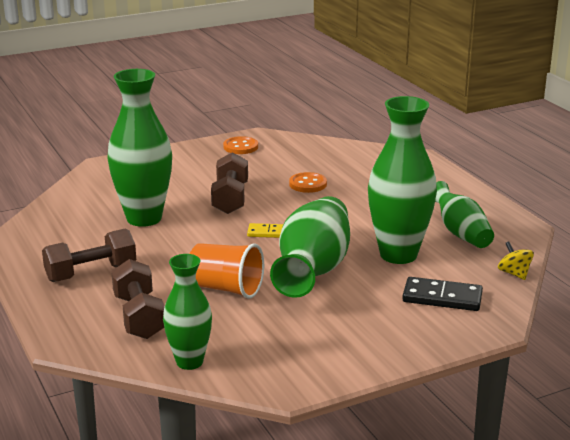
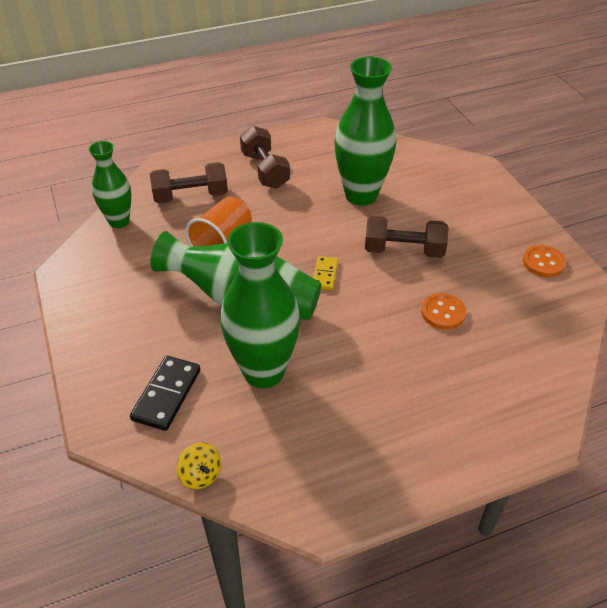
camera: 95 degrees right, 20 degrees up
green vase [435,181,494,248] -> none
yellow spinning top [498,241,534,280] -> yellow spinning top turned 75 degrees clockwise [176,443,221,489]

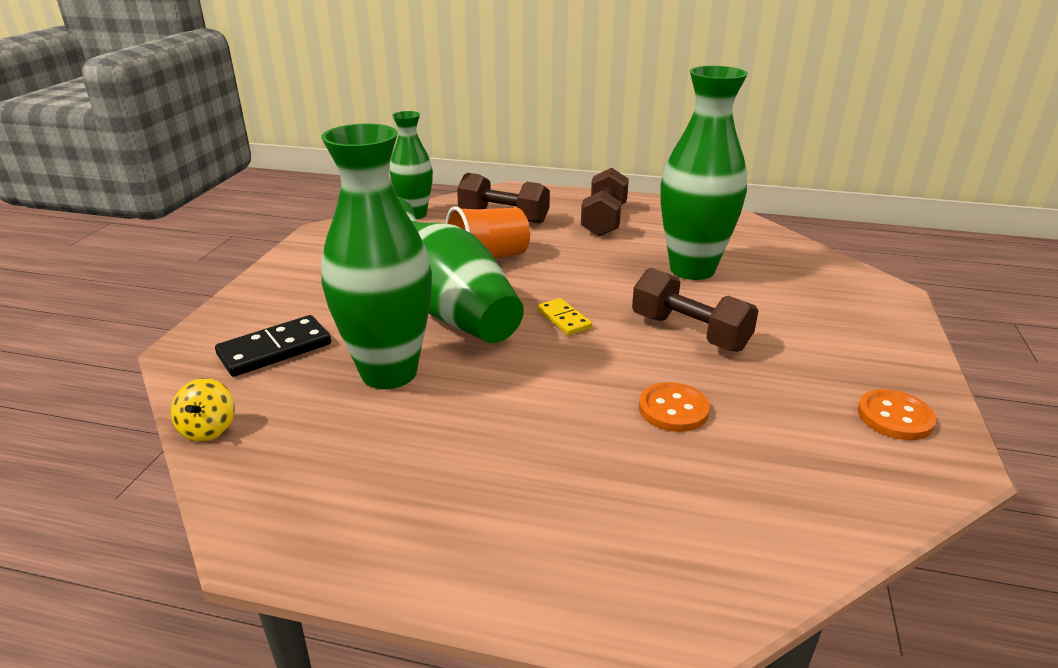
camera: 35 degrees right, 15 degrees down
yellow domino [313,256,338,290] -> yellow domino turned 75 degrees counterclockwise [537,298,592,335]

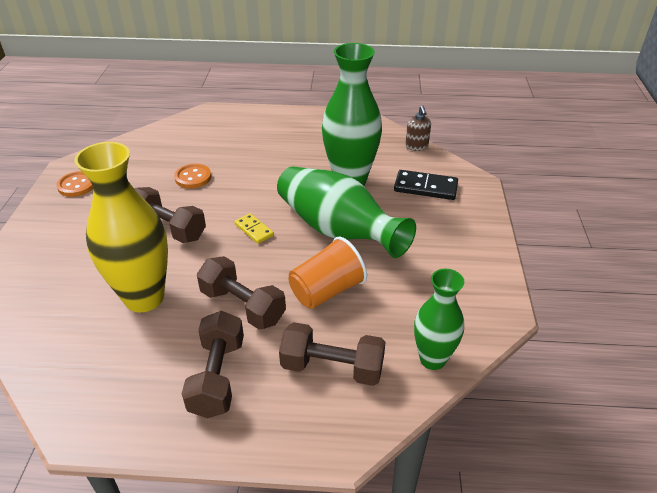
camera: 170 degrees right, 10 degrees up
yellow spinning top [171,378,235,442] -> brown soap dispenser [405,105,431,151]
black domino [215,315,331,377] -> black domino turned 60 degrees clockwise [394,170,458,200]
green vase [661,66,748,280] -> yellow vase [75,142,168,312]
none -> brown dumbbell [197,256,286,330]

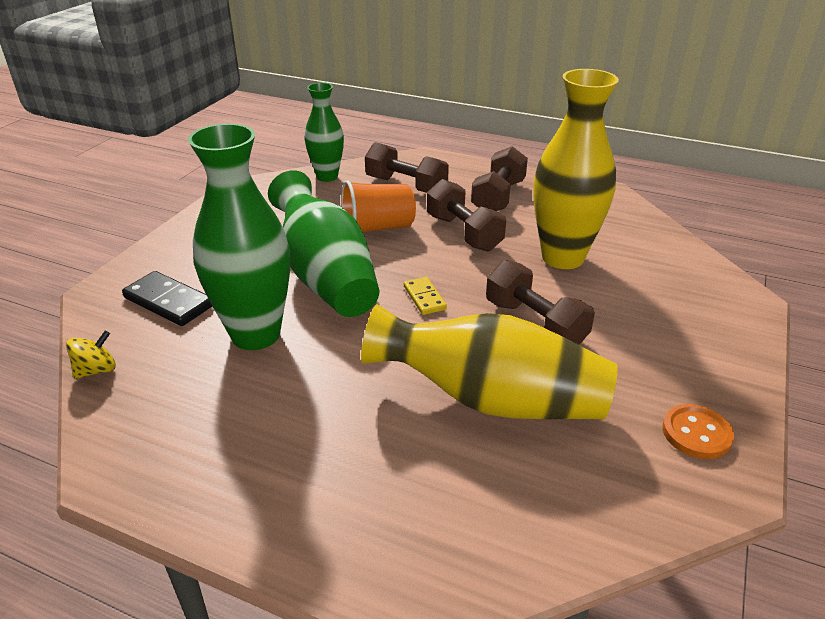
camera: 160 degrees left, 5 degrees down
orange button [174,164,211,188] -> yellow vase [361,304,618,419]
brown soap dispenser [405,105,431,151] -> yellow spinning top [66,331,116,379]

